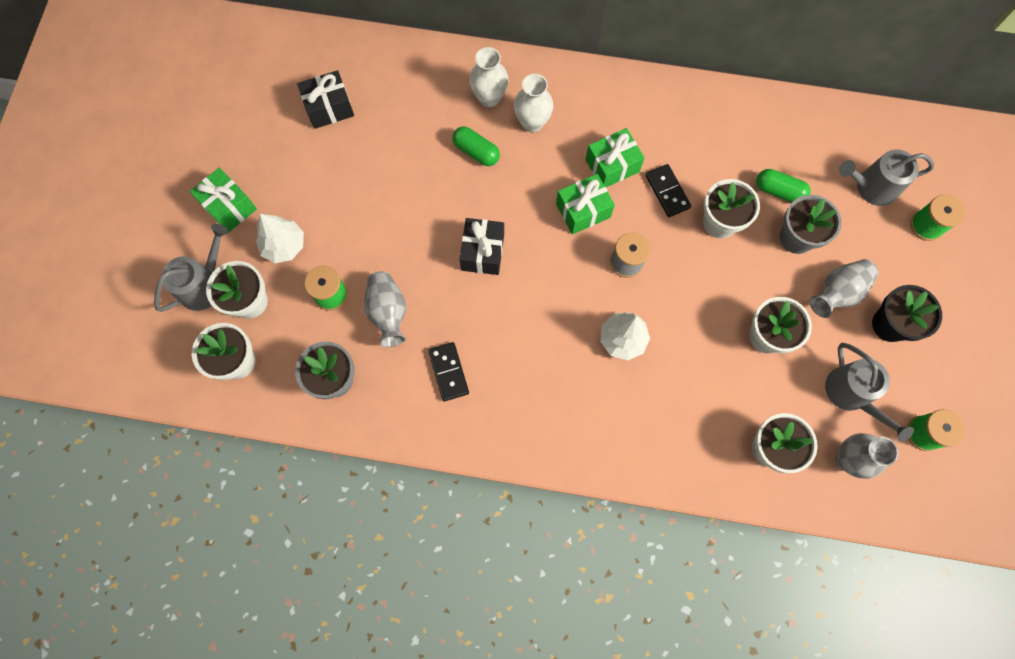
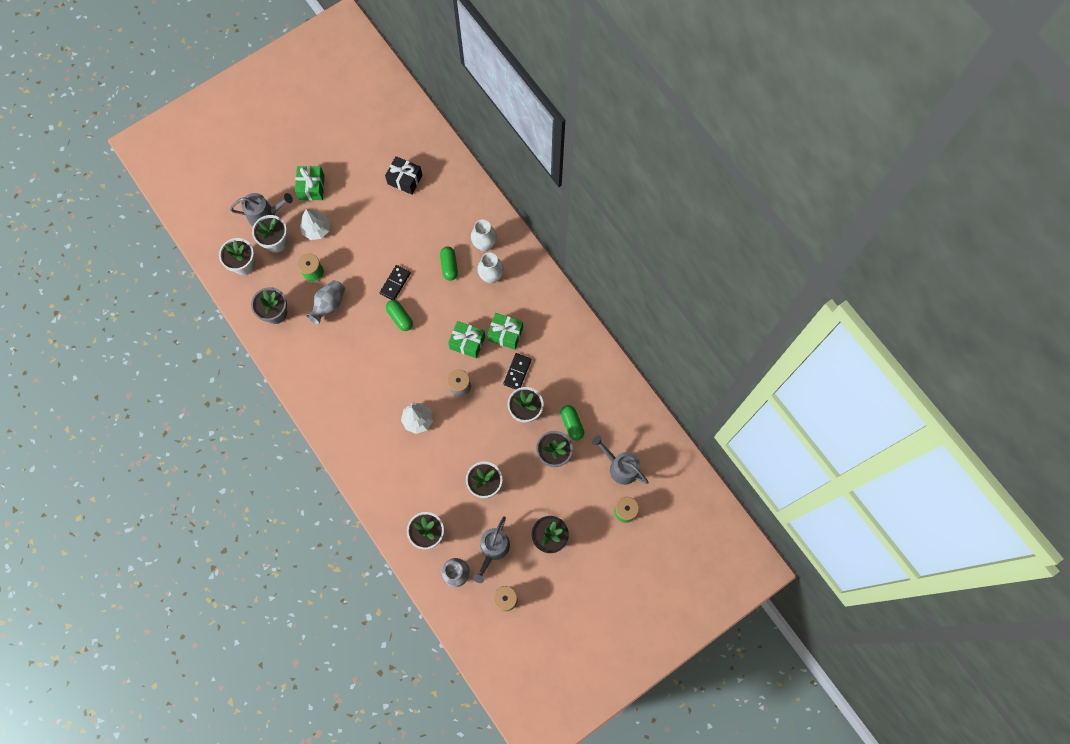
camera: 45 degrees right, 0 degrees up
black domino [428,342,469,402] -> black domino moved to [379,265,411,300]
black gift [460,218,504,275] -> green capsule [386,300,413,331]
grey vase [809,259,879,318] -> none

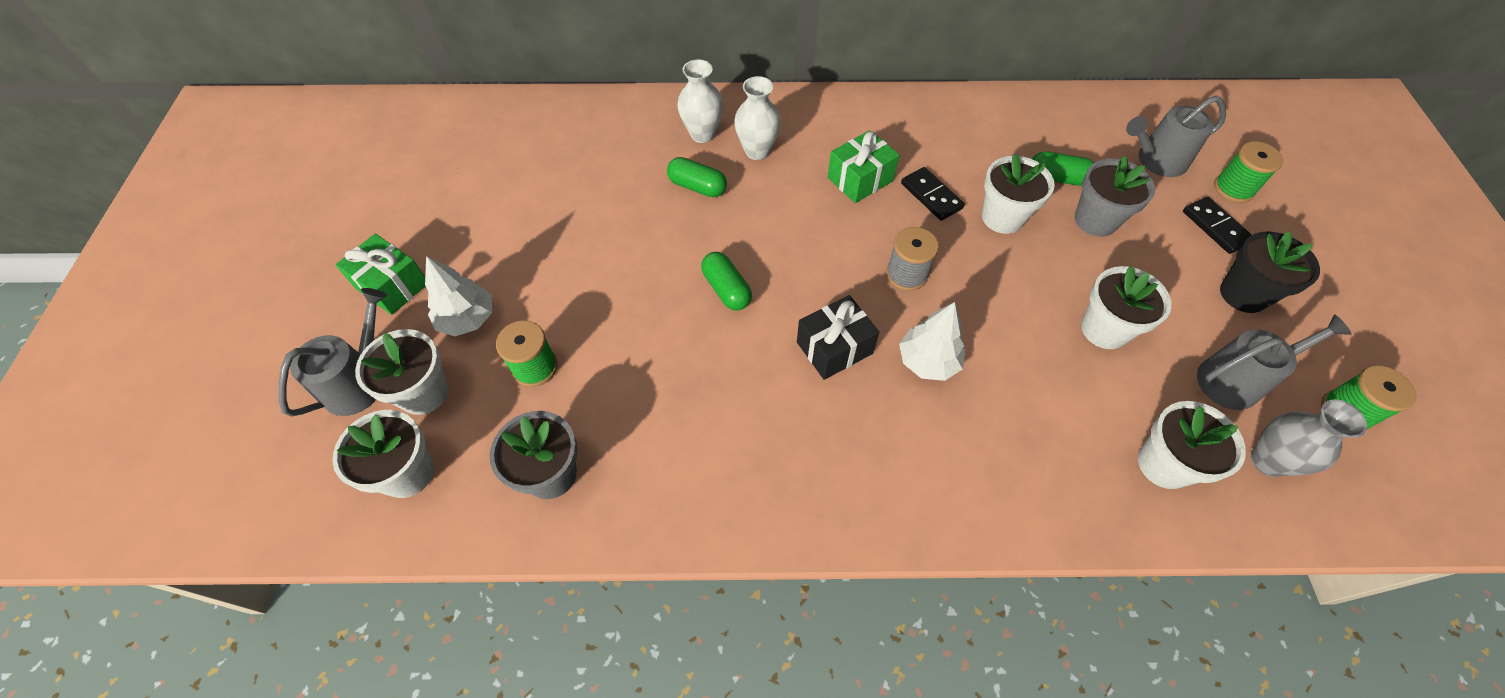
camera: 55 degrees left, 15 degrees down
grey vase [306,280,345,325] -> none
black domino [379,265,411,300] -> black domino moved to [1183,197,1252,254]
black gift [385,156,423,195] -> black gift moved to [797,295,879,380]
green capsule [386,300,413,331] -> green capsule turned 60 degrees clockwise [701,252,752,310]
green gift [448,321,485,358] -> none
grey watering can [473,516,510,583] -> grey watering can turned 75 degrees counterclockwise [1197,314,1351,410]

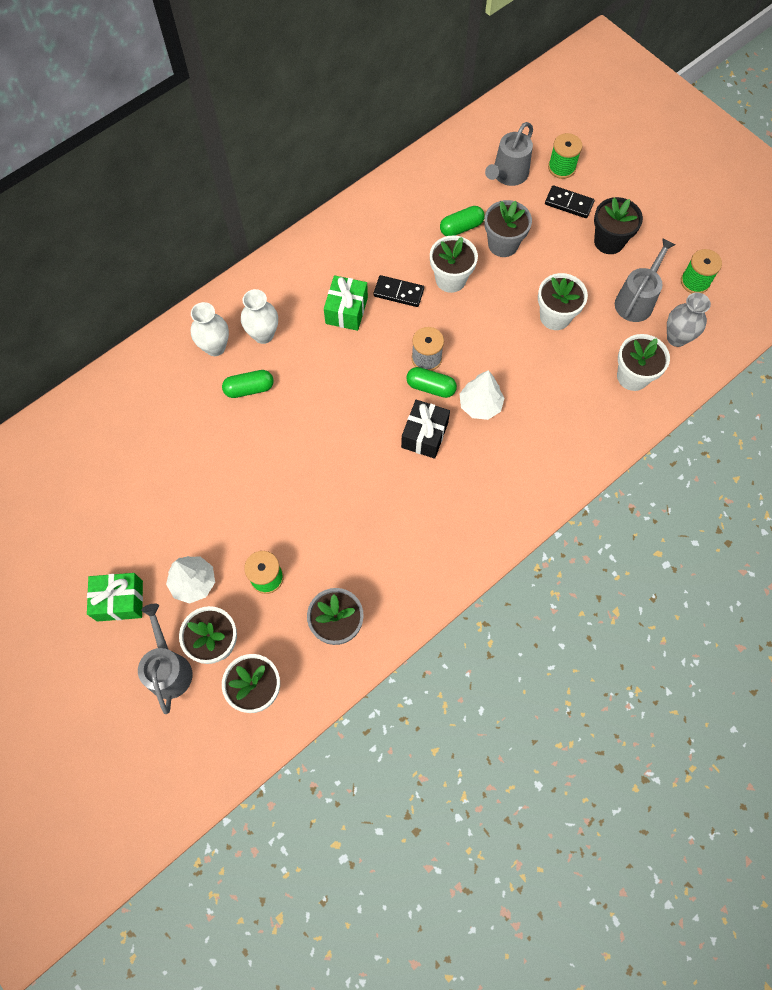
camera: 40 degrees left, 10 degrees up
green capsule [701,252,752,310] -> green capsule moved to [406,367,457,398]

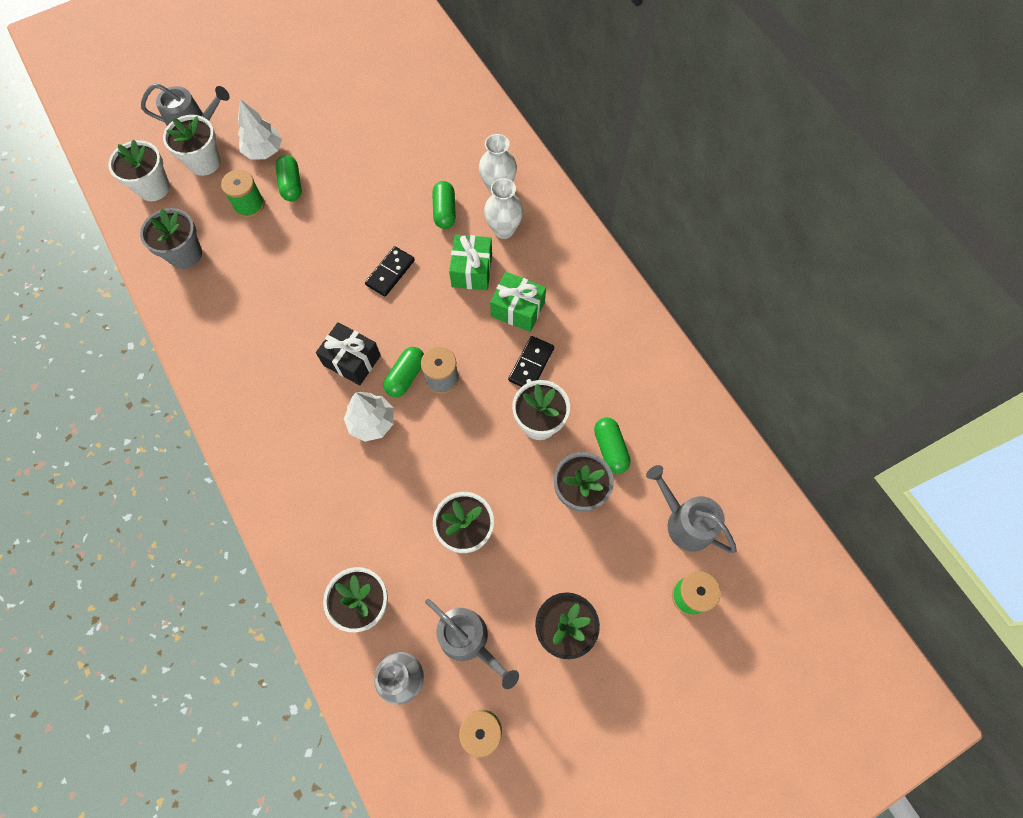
camera: 100 degrees right, 0 degrees up
green gift [87,573,143,622] -> green gift moved to [449,234,492,290]
black domino [545,185,594,218] -> black domino moved to [365,246,415,297]
none -> green capsule [276,155,302,202]

